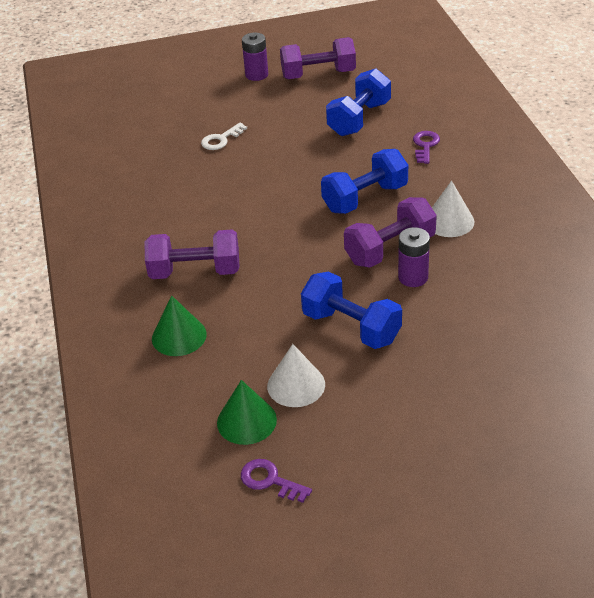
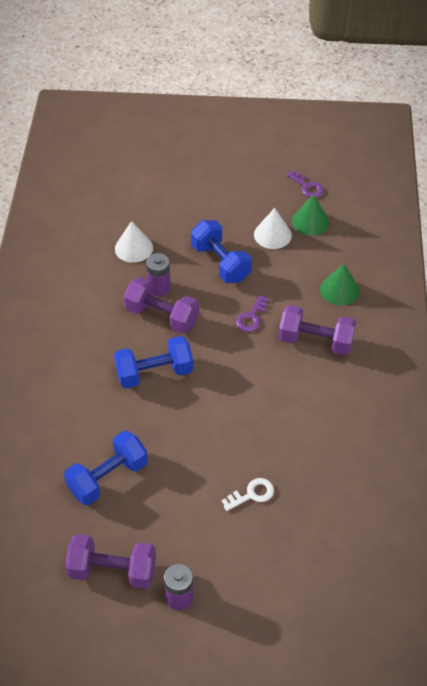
camera: 165 degrees left, 10 degrees up
purple dumbbell [344,197,437,268] -> purple dumbbell turned 45 degrees clockwise [124,277,199,334]
purple key [413,131,440,164] -> purple key moved to [236,295,269,332]
white cone [432,181,474,237] -> white cone moved to [115,221,153,263]

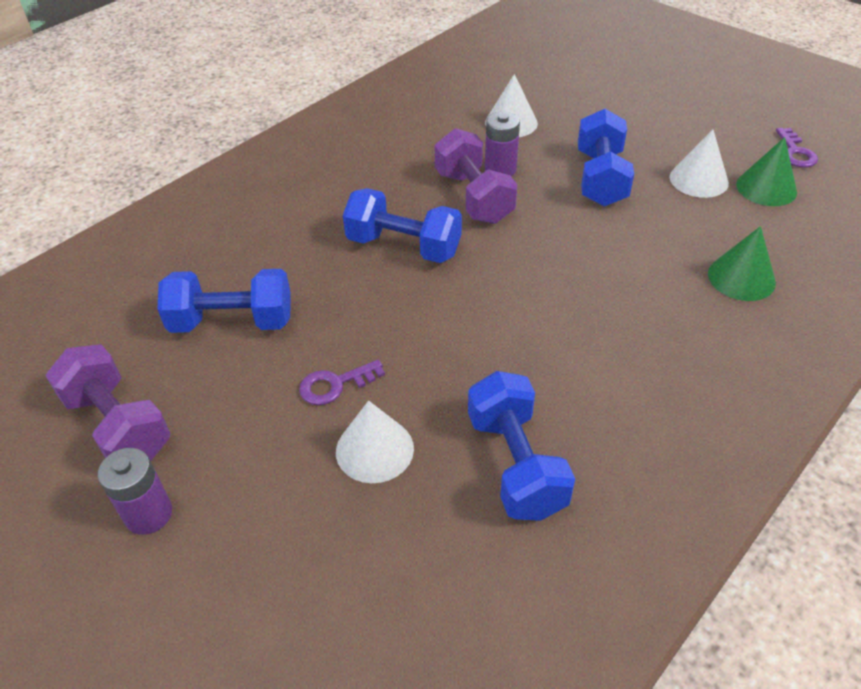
camera: 40 degrees right, 5 degrees down
white key [222,478,274,511] -> white cone [336,401,414,483]
purple key [236,295,269,332] -> purple key moved to [299,360,385,405]
purple dumbbell [278,305,356,355] -> none
none -> blue dumbbell [468,371,575,521]

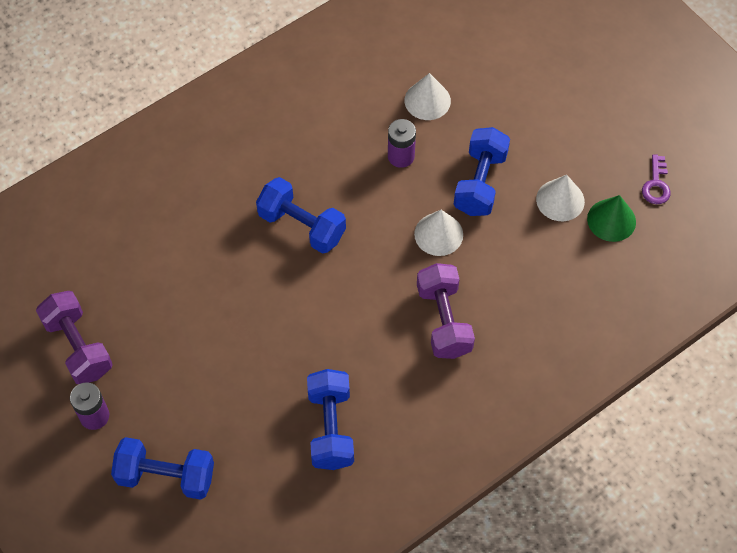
camera: 10 degrees right, 15 degrees up
blue dumbbell [157,269,291,333] -> blue dumbbell moved to [111,437,214,500]
purple key [299,360,385,405] -> none
white cone [336,401,414,483] -> white cone moved to [414,210,463,256]
purple dumbbell [435,128,517,224] -> purple dumbbell moved to [417,263,475,359]
green cone [708,226,776,301] -> none

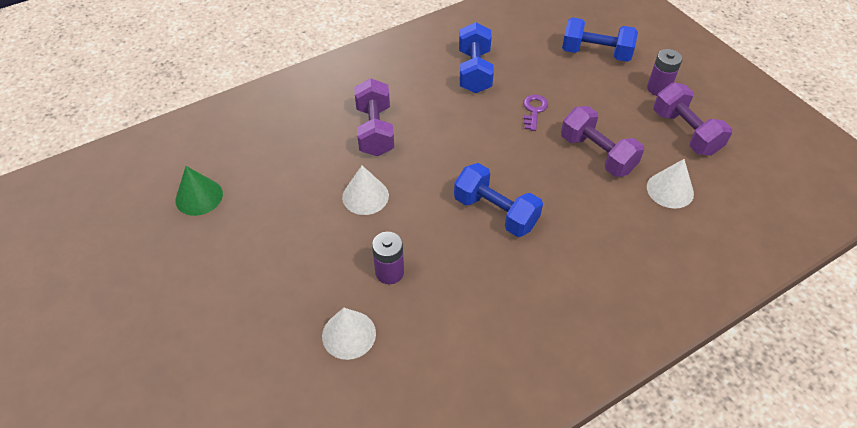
camera: 175 degrees left, 10 degrees down
blue dumbbell [454,127,510,216] -> none
white cone [536,175,585,221] -> white cone moved to [647,159,694,209]
purple key [642,154,671,204] -> purple key moved to [523,95,548,131]
none -> purple dumbbell [561,106,644,177]

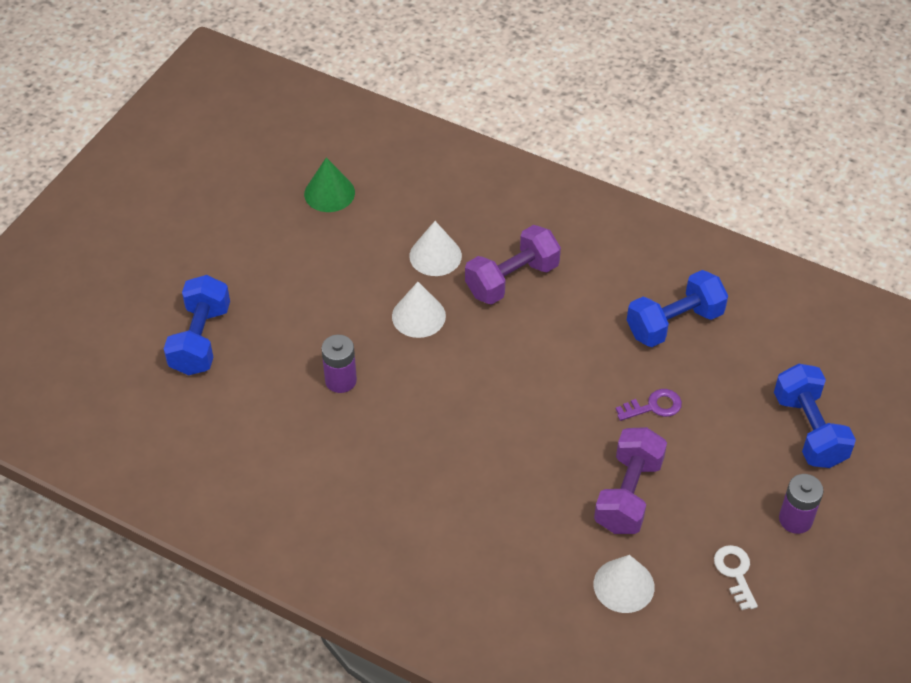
camera: 60 degrees right, 0 degrees up
white cone [322,308,376,360] -> white cone moved to [409,221,462,276]
blue dumbbell [454,163,543,237] -> blue dumbbell moved to [164,275,230,375]
purple dumbbell [653,83,732,156] -> white key [714,545,758,610]

